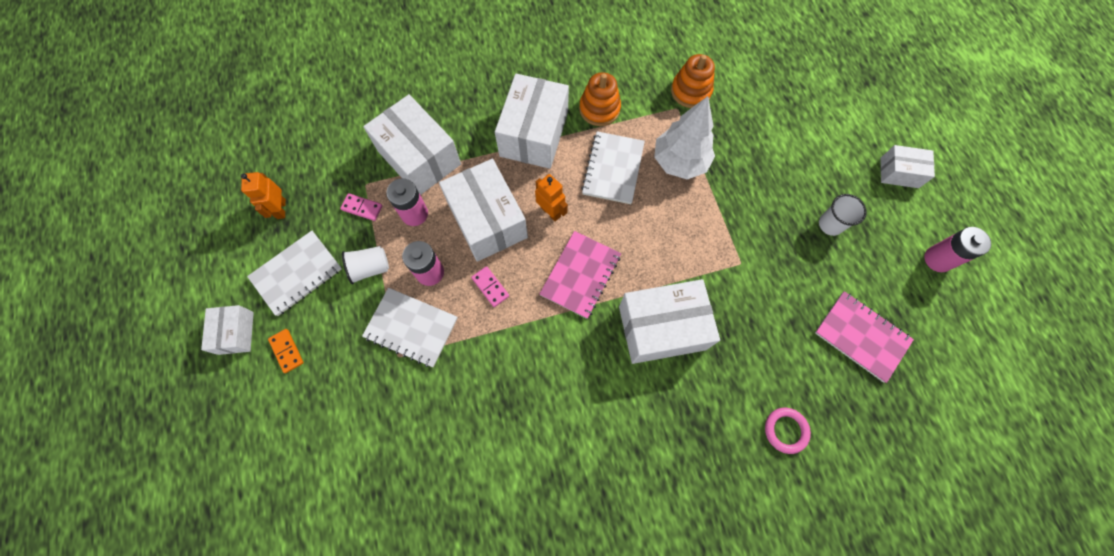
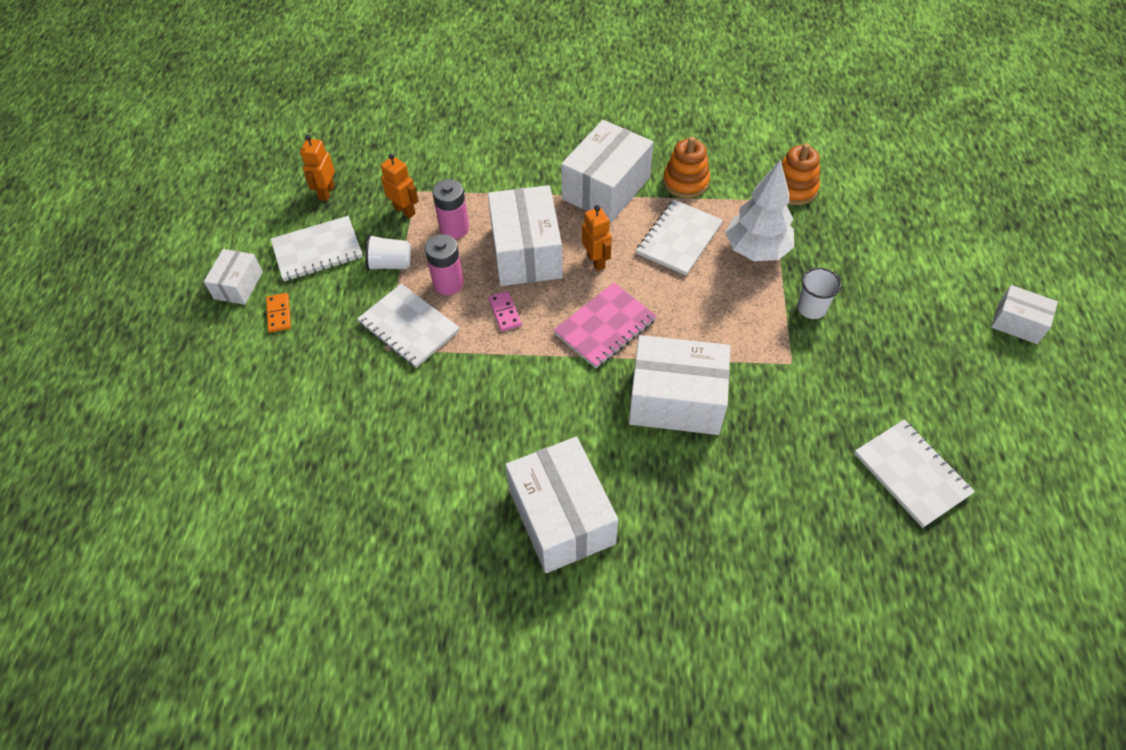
camera: 20 degrees right, 15 degrees down
pink domino [340,193,382,221] -> orange robot [381,153,418,218]
white box [363,94,461,195] -> white box moved to [505,437,618,573]
pink ring [765,408,811,454] -> none
pink notebook [815,291,914,383] -> white notebook [854,420,975,528]
white cup [819,194,867,236] -> white cup moved to [797,267,841,319]
pink battery [924,227,991,272] -> none

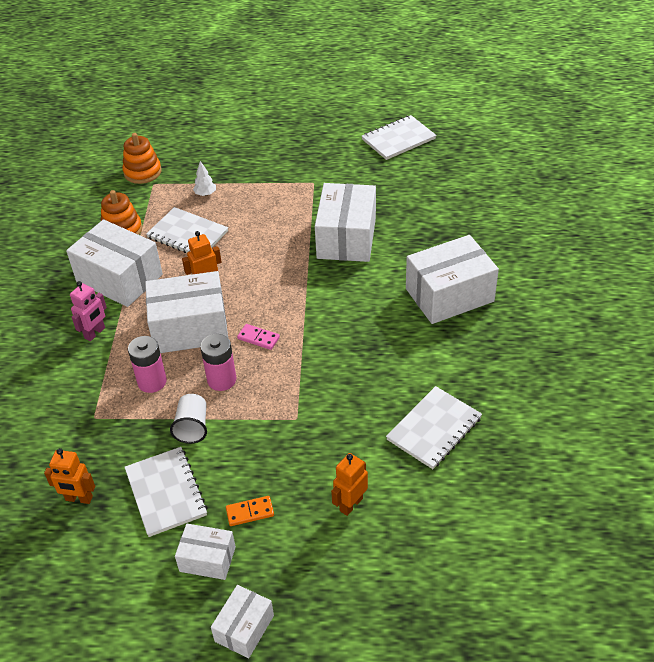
camera: 90 degrees left, 10 degrees down
white notebook [357,284,460,368] -> white notebook moved to [386,386,482,469]
orange robot [381,153,418,218] -> orange robot moved to [331,453,368,516]
pink domino [488,291,521,331] -> pink domino turned 45 degrees clockwise [237,324,280,350]
pink notebook [553,283,657,368] -> none
white tree [725,159,794,261] -> white tree [193,161,216,196], size x0.43
white cup [797,267,841,319] -> none
white box [991,285,1058,344] -> white box moved to [211,585,274,659]
none -> pink robot [70,281,107,341]

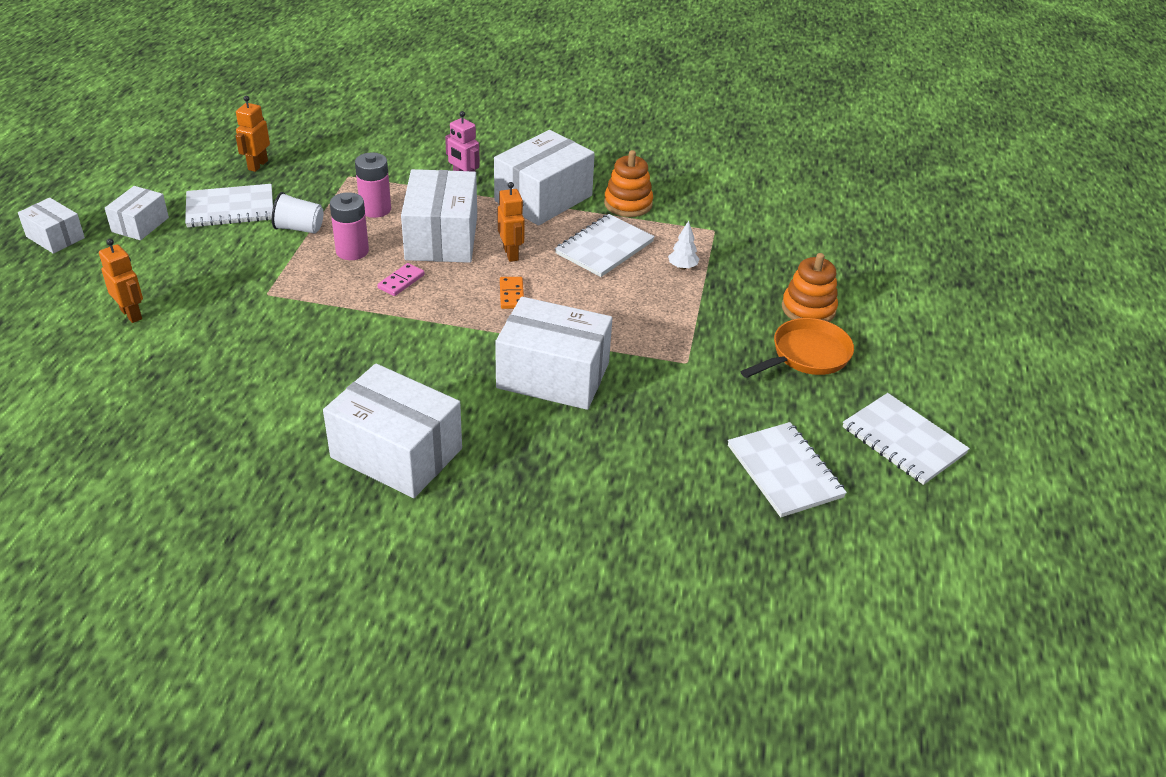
camera: 95 degrees right, 5 degrees down
orange stacking toy [122,133,162,184] -> orange stacking toy moved to [782,253,838,322]
orange domino [226,496,274,526] -> orange domino moved to [500,277,524,309]
white notebook [386,386,482,469] -> white notebook moved to [843,393,970,485]
white box [406,235,499,324] -> white box turned 45 degrees counterclockwise [323,363,462,498]
none -> orange pan [741,318,854,378]

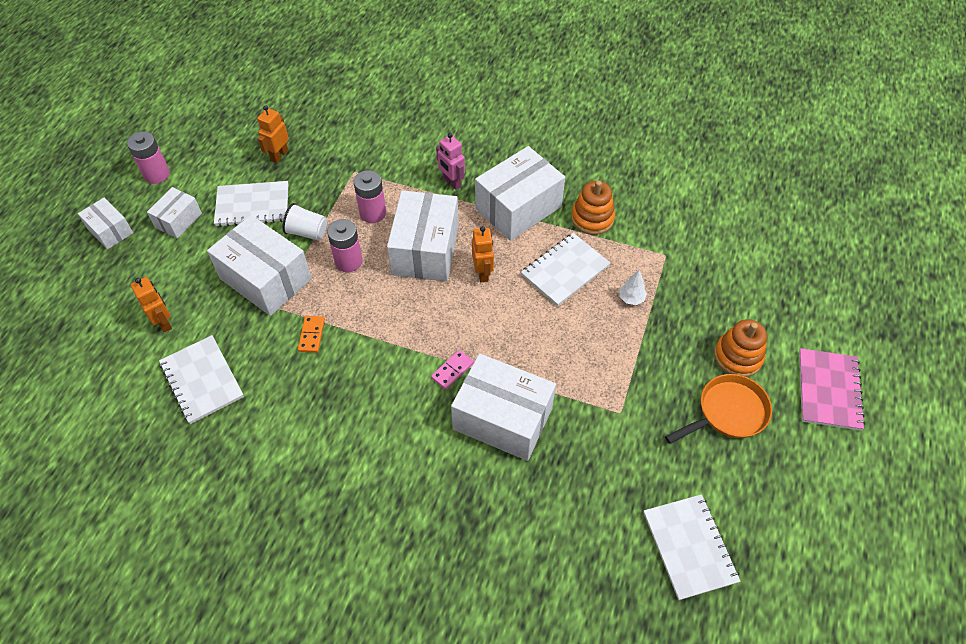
camera: 10 degrees right, 15 degrees up
white box [323,363,462,498] -> white box moved to [207,215,312,316]
pink domino [377,263,425,296] -> pink domino moved to [431,350,474,390]
orange domino [500,277,524,309] -> orange domino moved to [298,316,325,353]
white notebook [843,393,970,485] -> white notebook moved to [159,335,244,424]
none -> pink battery [127,132,170,184]
none -> pink notebook [799,348,865,431]

